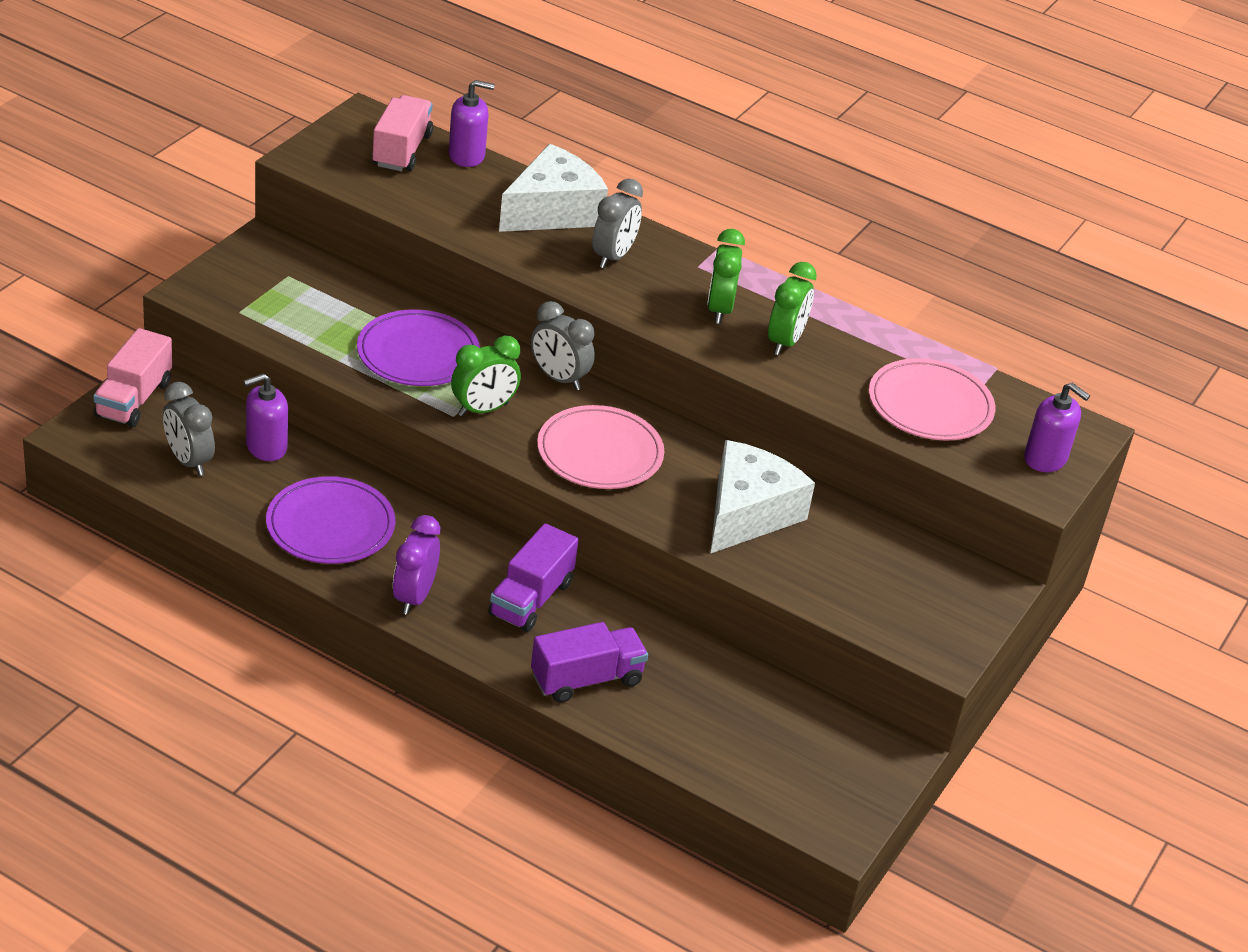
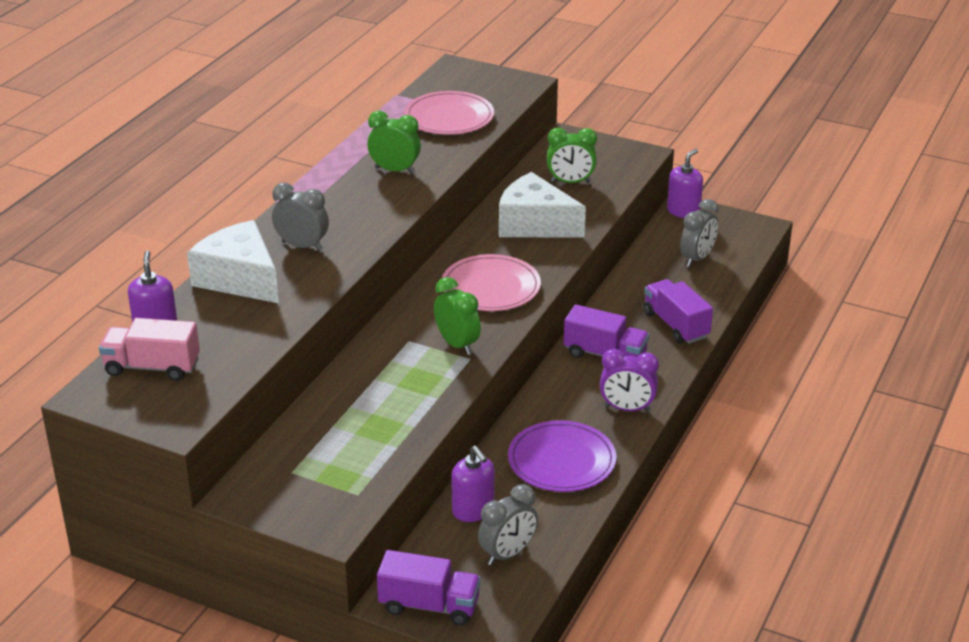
camera: 90 degrees left, 5 degrees down
pink truck [93,328,172,427] -> purple truck [377,550,481,626]
purple plate [357,309,480,386] -> none
grey clock [531,301,595,390] -> grey clock moved to [680,199,719,267]
green clock [707,229,745,324] -> green clock moved to [547,128,597,183]
purple soap dispenser [1024,383,1090,472] -> purple soap dispenser moved to [667,149,703,218]

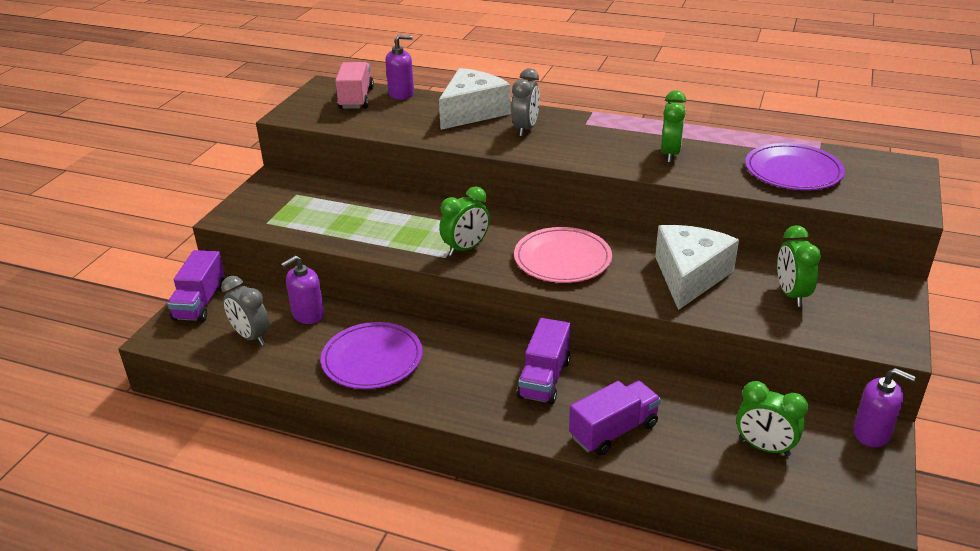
camera: 85 degrees right, 0 degrees up
pink plate [404,91,494,135] -> purple plate [745,143,845,190]
purple clock [600,349,659,412] -> none
grey clock [680,199,719,267] -> green clock [736,381,808,456]

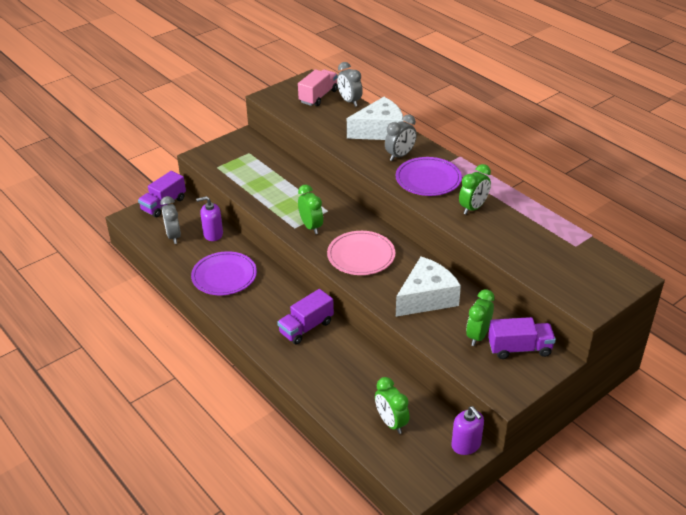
camera: 30 degrees right, 5 degrees up
purple soap dispenser [385,35,414,100] -> grey clock [337,62,363,107]
green clock [439,187,490,256] -> green clock turned 105 degrees counterclockwise [298,185,323,234]
purple truck [569,381,661,455] -> purple truck moved to [488,317,556,359]
purple plate [745,143,845,190] -> purple plate moved to [396,157,462,196]

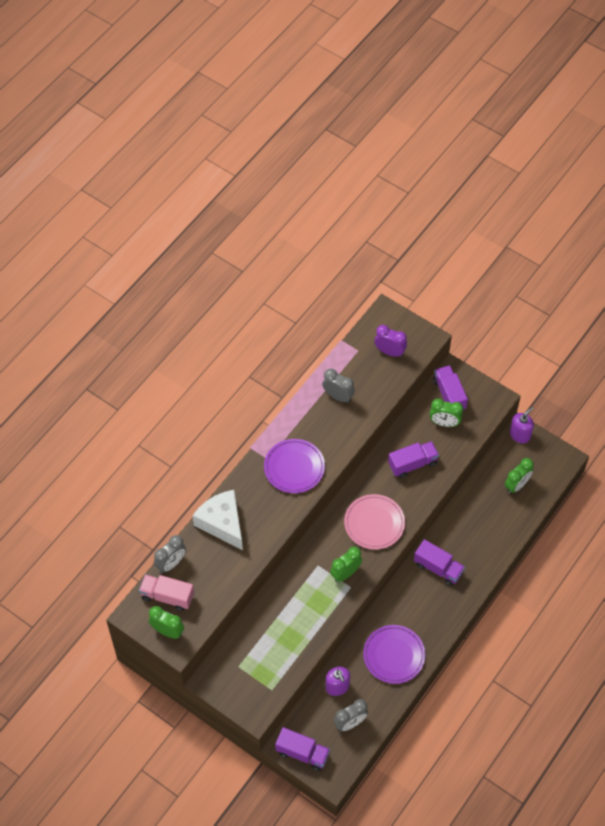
camera: 105 degrees left, 20 degrees up
grey clock [385,114,417,161] -> grey clock moved to [322,369,355,403]
white cheese [396,256,461,317] -> purple truck [388,441,439,478]
green clock [459,164,491,215] -> green clock moved to [149,606,184,639]
none -> purple clock [374,325,407,357]

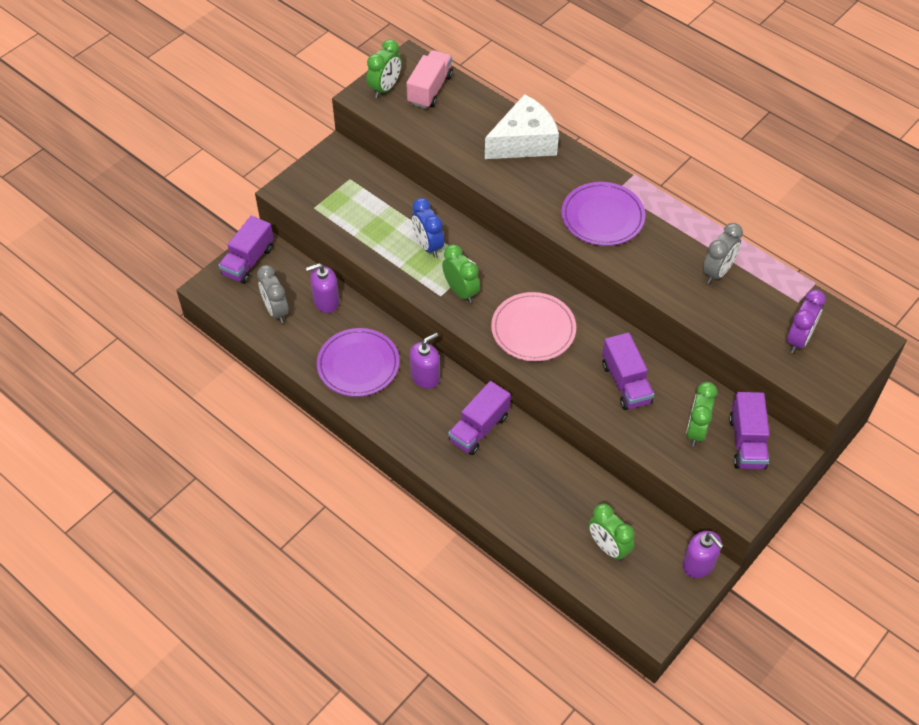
camera: 95 degrees right, 5 degrees down
grey clock [154,535,186,573] -> none
purple truck [433,365,468,410] -> purple truck turned 105 degrees clockwise [729,392,770,469]
none -> purple soap dispenser [410,333,440,389]
none -> blue clock [412,198,444,258]

